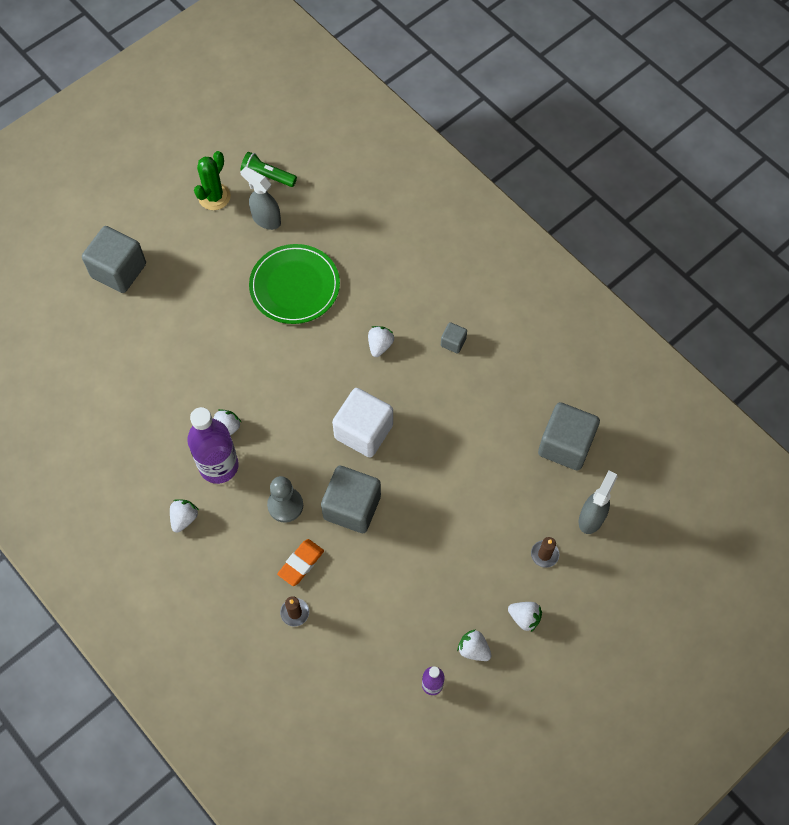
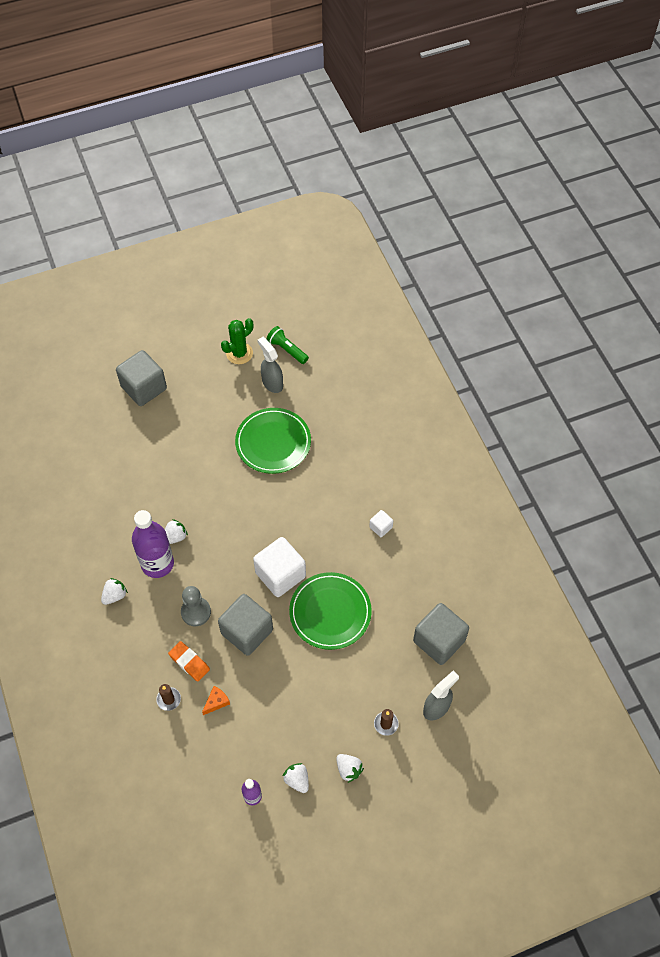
camera: 20 degrees right, 5 degrees down
orange eraser [277,539,324,586] -> orange eraser turned 75 degrees clockwise [168,641,210,682]
white strawberry [368,326,394,357] -> none
grey cube [441,322,467,353] -> white cube [369,510,393,537]
none -> orange cheese [202,686,230,715]
none -> green plate [289,572,372,650]

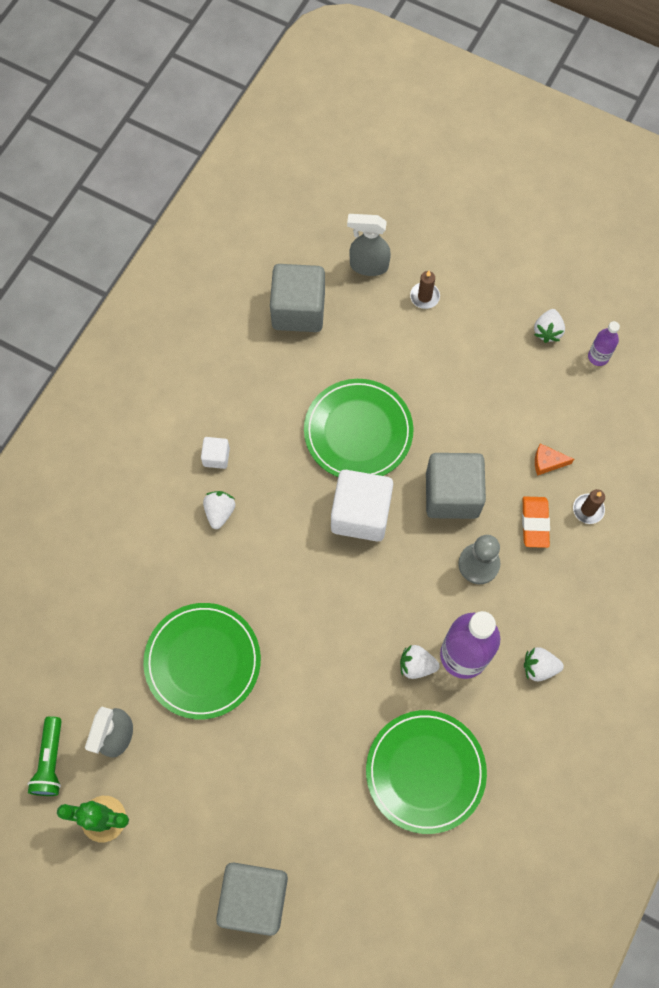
camera: 130 degrees left, 10 degrees up
white strawberry [336,754,364,783] -> white strawberry moved to [203,491,235,529]
none -> green plate [366,710,487,834]

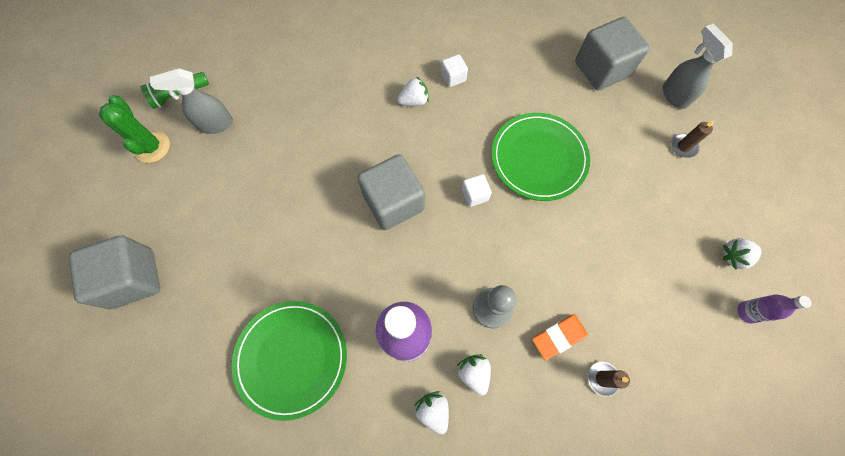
camera: 60 degrees right, 0 degrees up
green plate [143,603,261,719] -> none
white cube [331,470,393,541] -> white cube [462,174,492,207], size x0.47
white strawberry [400,645,440,679] -> white strawberry moved to [457,354,491,396]
grey cube [426,453,486,519] -> grey cube moved to [357,154,425,230]
orange cheese [535,443,574,476] -> none

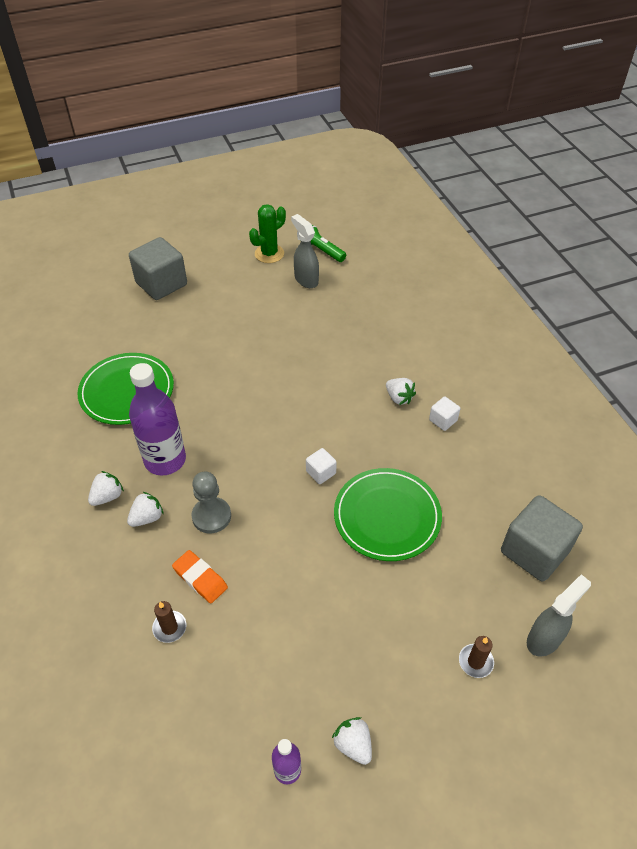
camera: 70 degrees right, 20 degrees down
grey cube [357,154,425,230] -> none

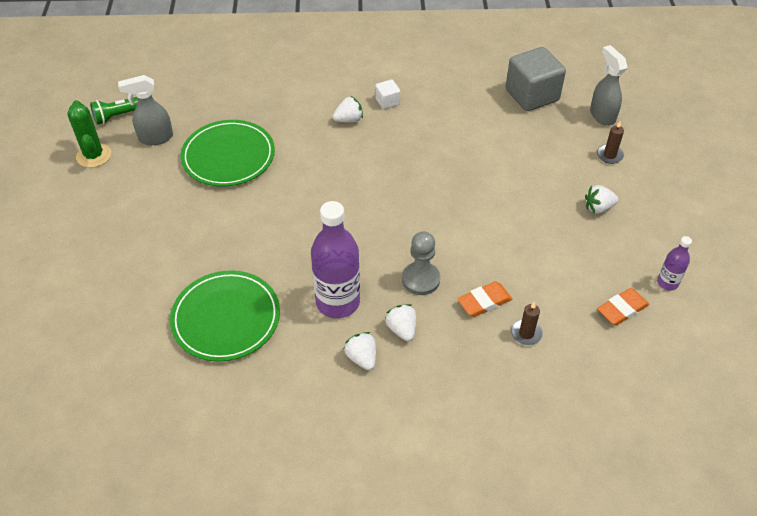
camera: 70 degrees left, 0 degrees up
grey cube [129,237,187,300] -> none
white cube [306,448,337,484] -> none
white strawberry [332,717,372,765] -> white strawberry moved to [585,185,618,214]
green plate [334,468,442,561] -> green plate moved to [181,120,275,187]
none -> orange eraser [597,288,649,325]

